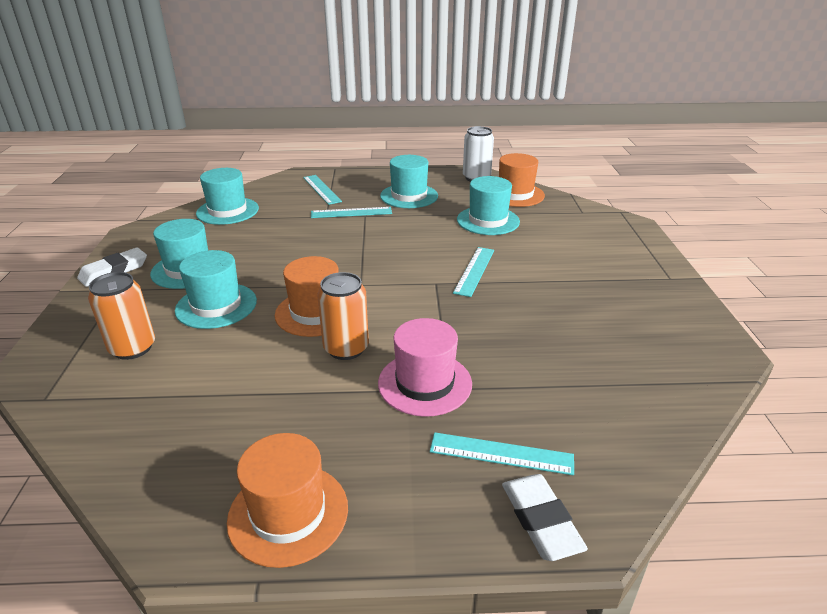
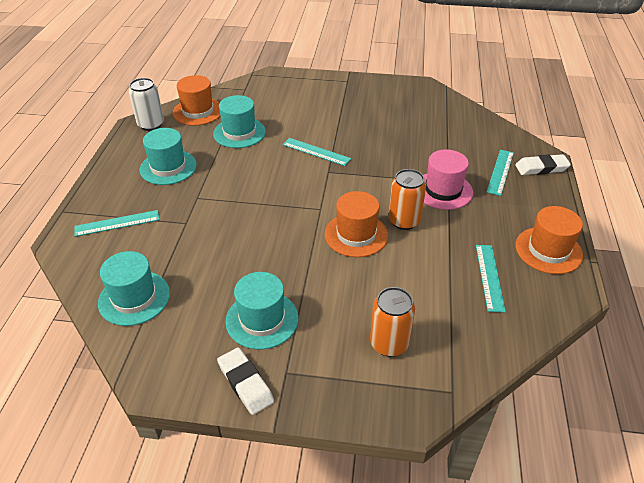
camera: 80 degrees left, 10 degrees up
turquoise hat [175,250,257,329] -> none
turquoise ruler [311,207,392,218] -> turquoise ruler moved to [476,245,506,312]

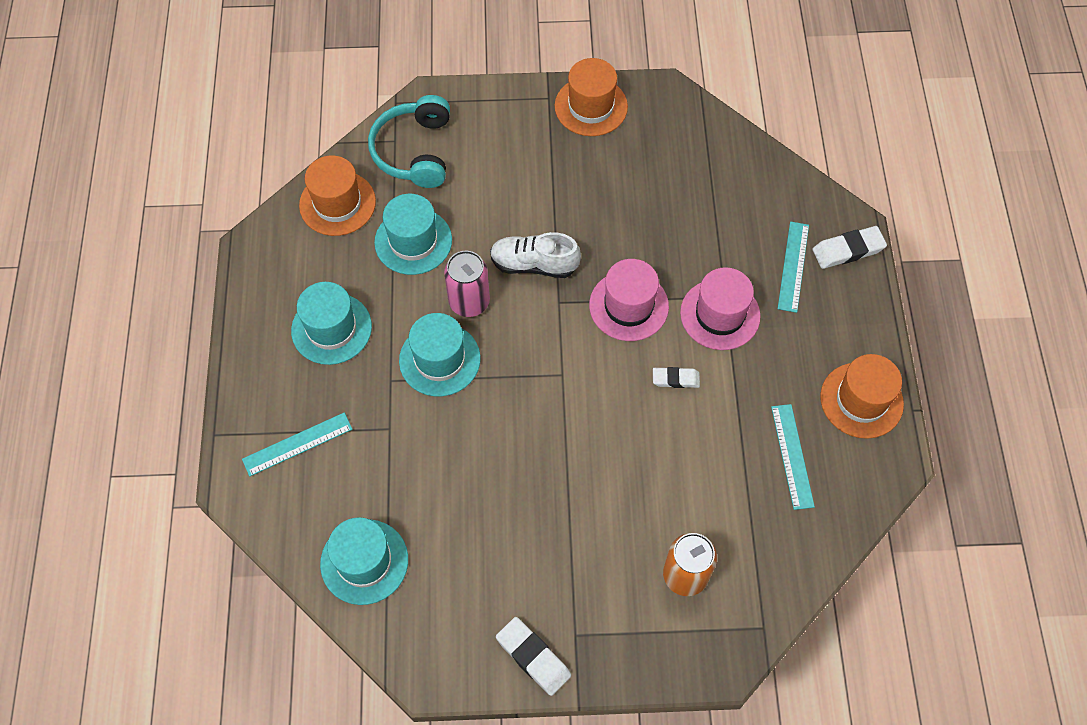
camera: 10 degrees left, 20 degrees up
white can [129,78,164,131] -> none
turquoise hat [226,272,299,349] -> turquoise hat moved to [399,313,481,396]
turquoise ruler [283,138,351,166] -> white shoe [490,232,581,278]
orange hat [325,191,388,257] -> orange hat moved to [555,58,628,136]
orange can [389,169,426,230] -> white eraser [653,367,700,388]
none -> turquoise headphones [368,95,450,188]
none -> pink can [444,251,490,317]
none -> pink hat [589,259,669,341]

